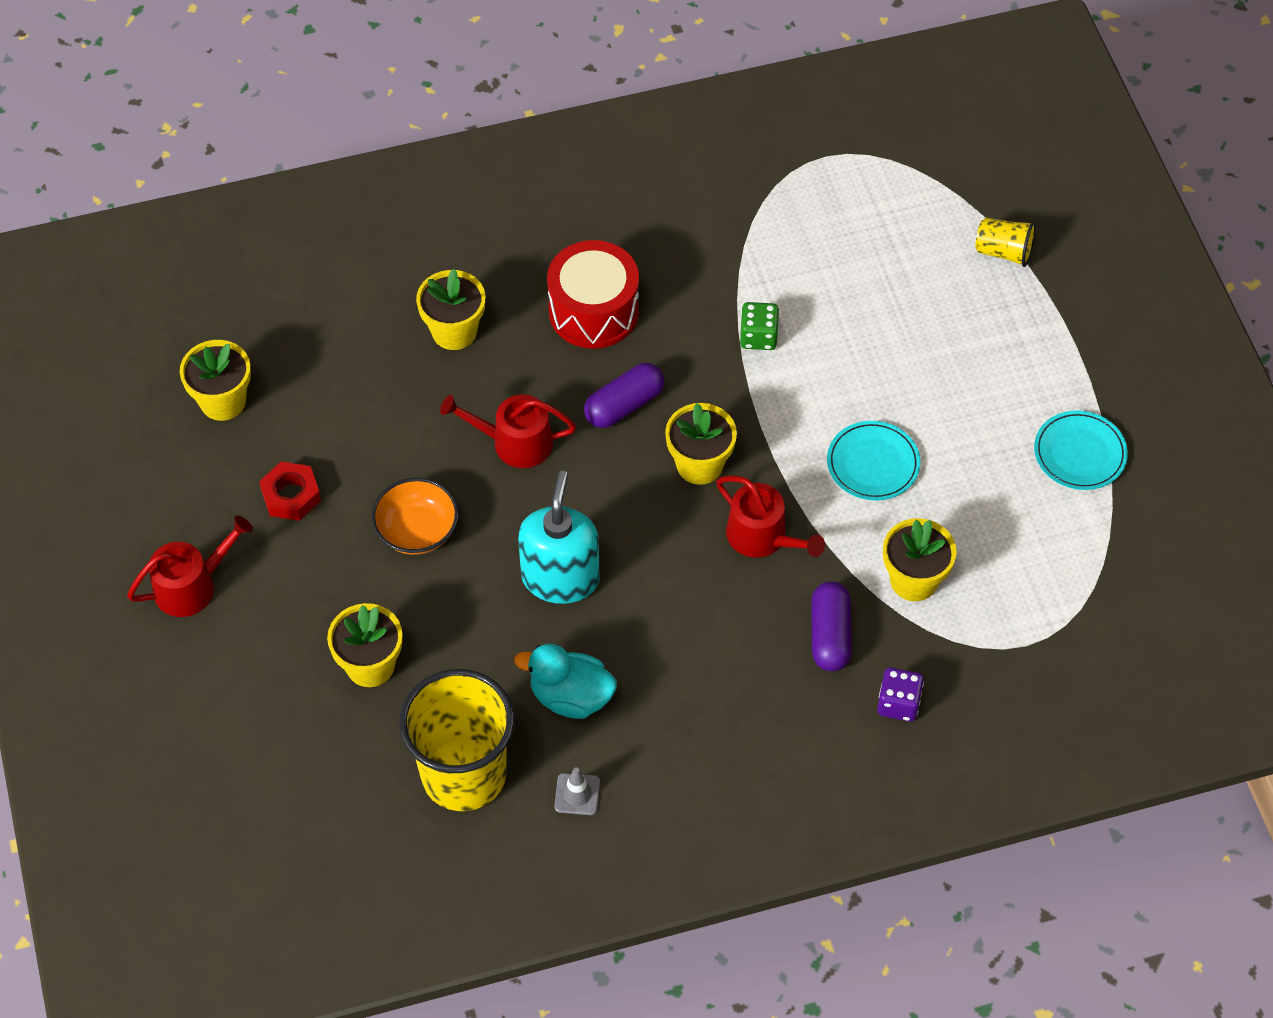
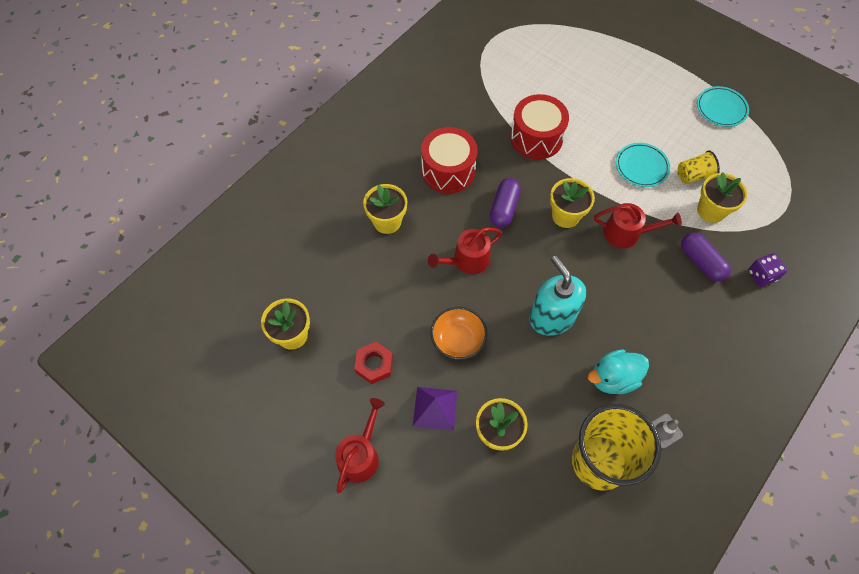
camera: 35 degrees left, 5 degrees up
green dice [740,302,779,350] -> red drum [510,94,569,159]
yellow cup [975,218,1036,267] -> yellow cup moved to [678,151,720,184]
none -> purple pyramid [413,387,457,431]

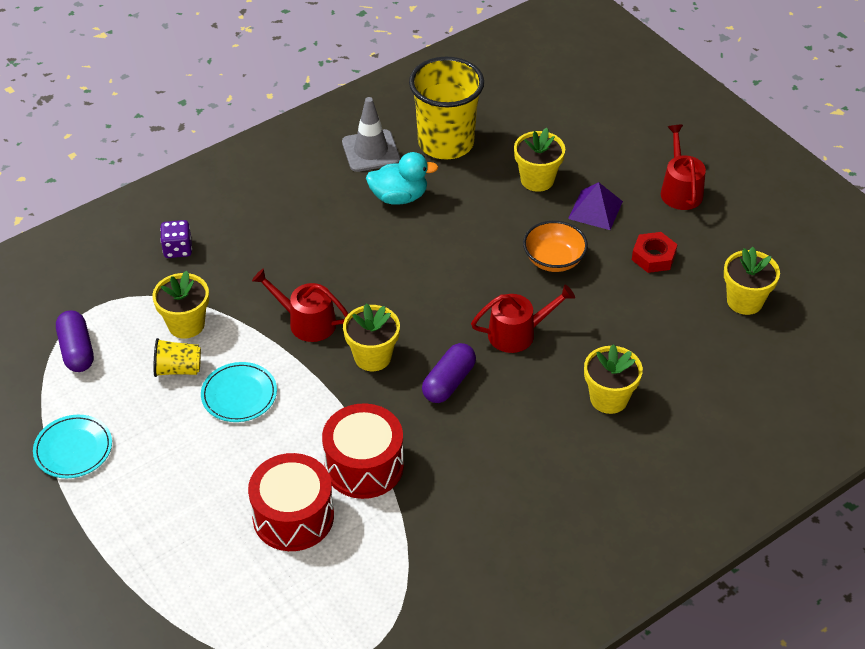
camera: 165 degrees left, 15 degrees down
red watering can [335,398,385,493] -> red watering can turned 135 degrees clockwise [661,125,706,210]
red drum [421,127,478,194] -> red drum moved to [248,453,334,551]
turquoise soap dispenser [529,256,586,336] -> none
grey traffic cone [652,414,683,449] -> grey traffic cone [342,97,400,172], size x1.82
purple capsule [681,233,731,281] -> purple capsule moved to [56,310,94,372]

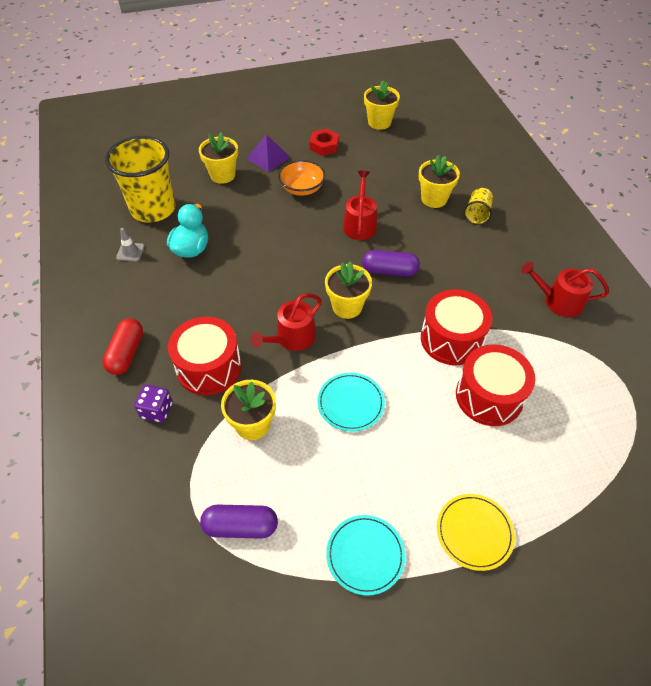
camera: 70 degrees left, 5 degrees up
yellow cup [153,338,201,377] -> yellow cup moved to [463,188,493,225]
grey traffic cone [342,97,400,172] -> grey traffic cone [116,228,145,262], size x0.55
purple capsule [422,343,476,403] -> purple capsule turned 45 degrees counterclockwise [362,250,420,276]
red watering can [661,125,706,210] -> red watering can moved to [521,262,609,317]
none -> red capsule [102,318,143,375]
none -> red drum [168,317,242,395]
none -> yellow plate [437,494,515,571]

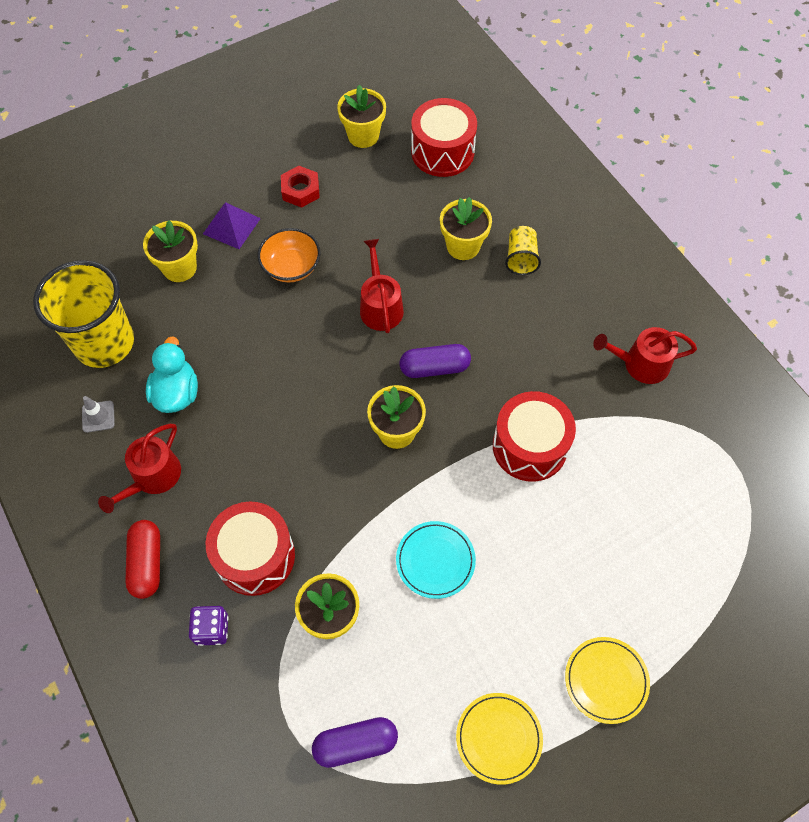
camera: 15 degrees left, 10 degrees up
red watering can [250,293,322,351] -> red watering can moved to [98,424,181,513]
turquoise plate [326,515,405,596] -> yellow plate [456,693,543,785]
red drum [456,344,535,426] -> red drum moved to [411,98,477,177]

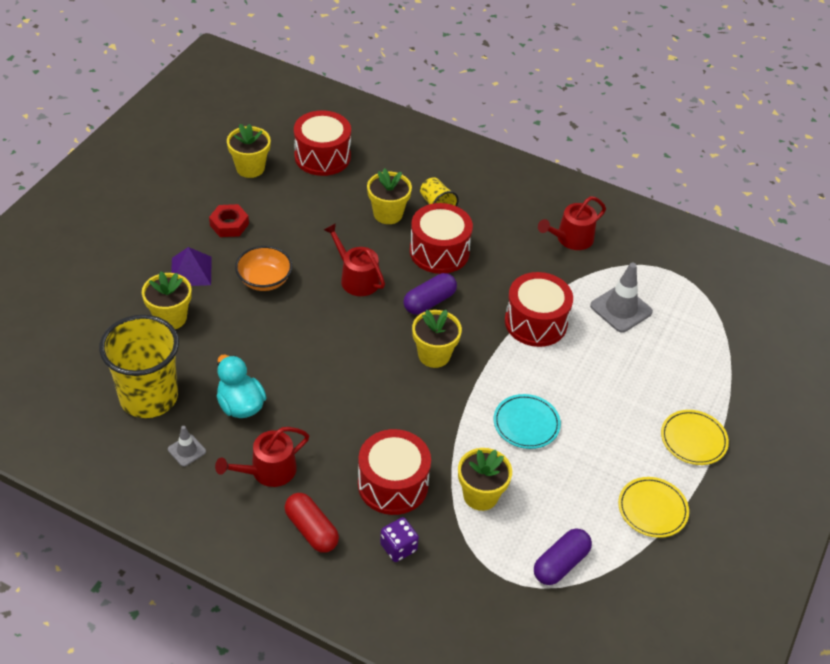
camera: 35 degrees left, 15 degrees down
red watering can [98,424,181,513] -> red watering can turned 60 degrees clockwise [215,427,309,487]
none -> red drum [410,203,473,274]
none -> grey traffic cone [590,263,653,333]

